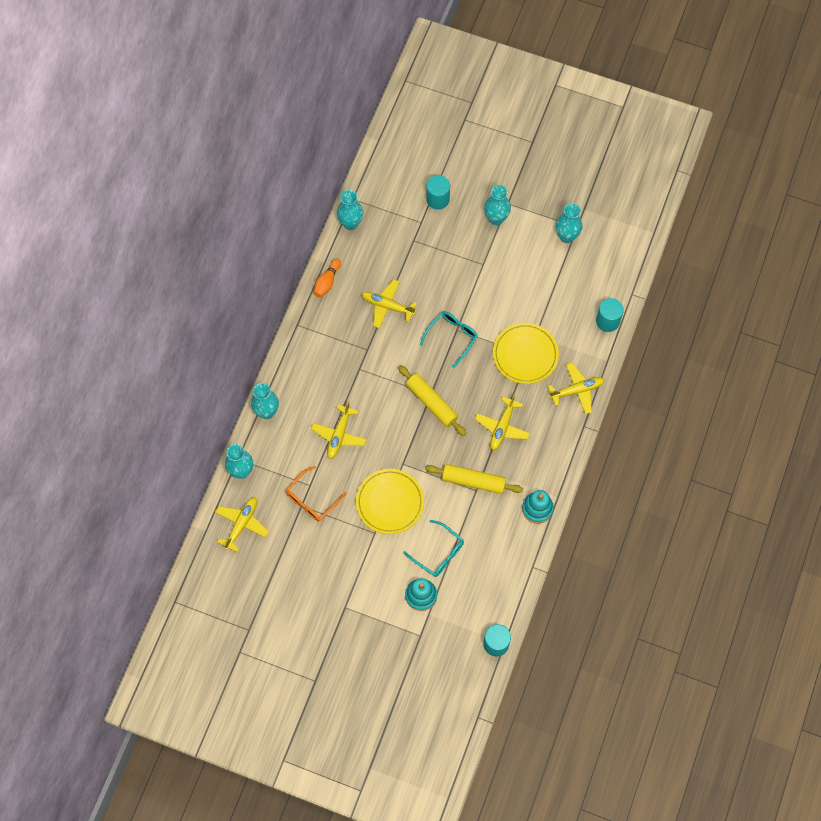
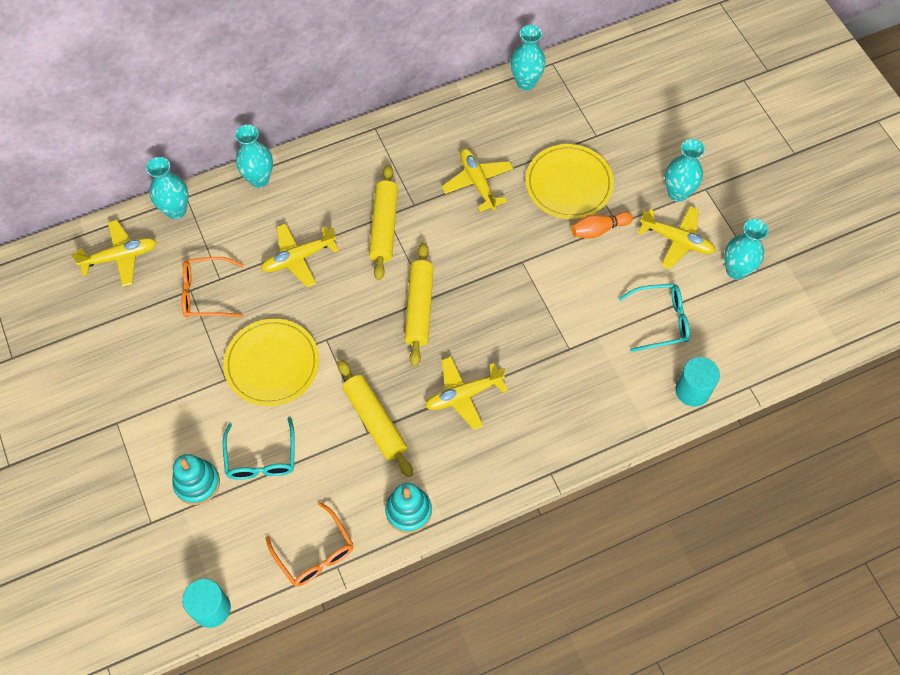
camera: 45 degrees right, 5 degrees down
orange bowling pin [314,259,341,298] -> orange bowling pin moved to [571,212,633,239]
turquoise glasses [420,311,478,368] -> turquoise glasses moved to [618,283,690,352]
turquoise cylinder [426,175,450,210] -> none
yellow plate [493,323,559,384] -> yellow plate moved to [526,144,614,219]
yellow plane [548,363,605,414] -> yellow plane moved to [638,206,716,269]
none -> orange glasses [265,502,354,587]
none -> yellow rolling pin [369,164,398,280]

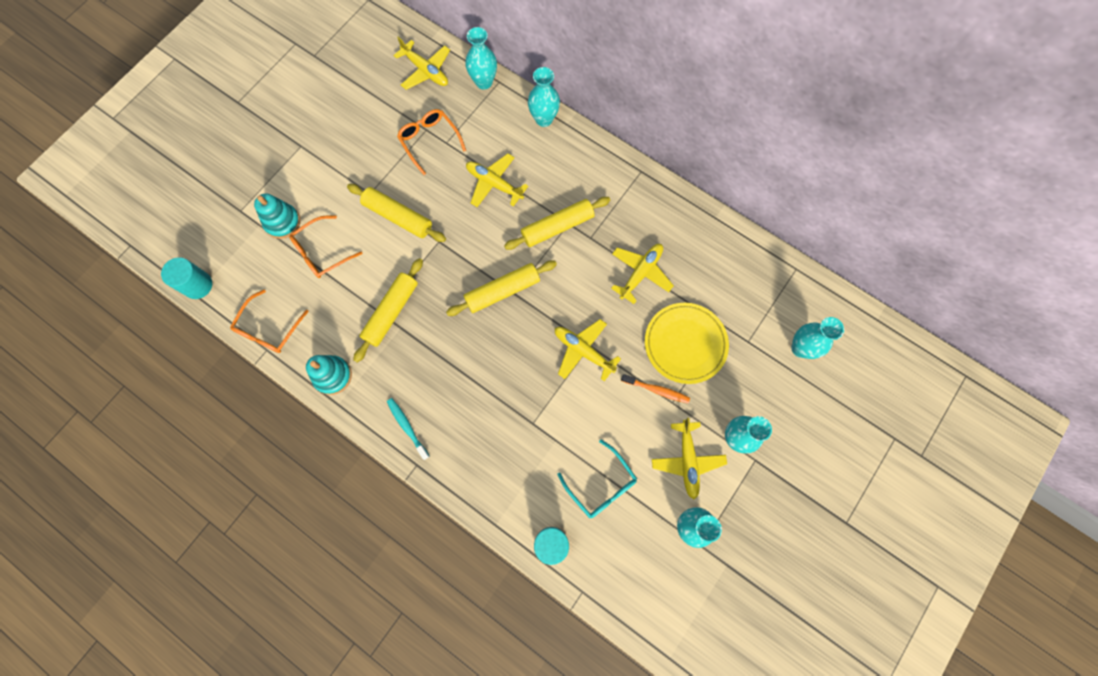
camera: 60 degrees right, 10 degrees up
yellow plate [223,319,319,406] -> yellow rolling pin [347,184,446,242]
turquoise glasses [223,417,295,480] -> orange glasses [289,215,363,278]
yellow plane [425,357,508,430] -> yellow plane moved to [555,319,621,381]
turquoise vase [510,25,546,90] -> turquoise vase moved to [791,317,844,359]
orange bowling pin [571,212,633,239] -> orange toothbrush [621,374,690,404]
none -> turquoise toothbrush [387,398,430,460]

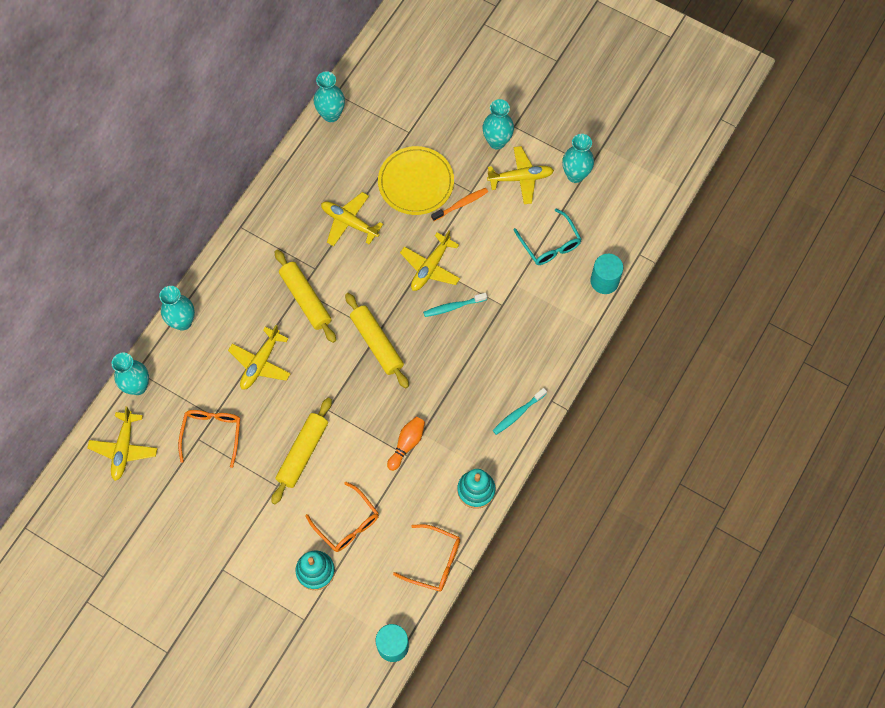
camera: 95 degrees left, 5 degrees down
yellow rolling pin [353,258,423,363] -> orange bowling pin [387,417,425,471]
yellow plane [394,37,450,90] -> yellow plane turned 150 degrees clockwise [87,406,158,481]
orange glasses [397,109,466,175] -> orange glasses turned 135 degrees clockwise [178,410,240,468]
turquoise glasses [557,439,637,518] -> turquoise glasses turned 105 degrees clockwise [514,209,582,265]
orange toothbrush [621,374,690,404] -> orange toothbrush turned 45 degrees clockwise [431,188,488,221]
turquoise vase [791,317,844,359] -> turquoise vase moved to [314,71,345,122]
none -> turquoise toothbrush [423,293,487,317]

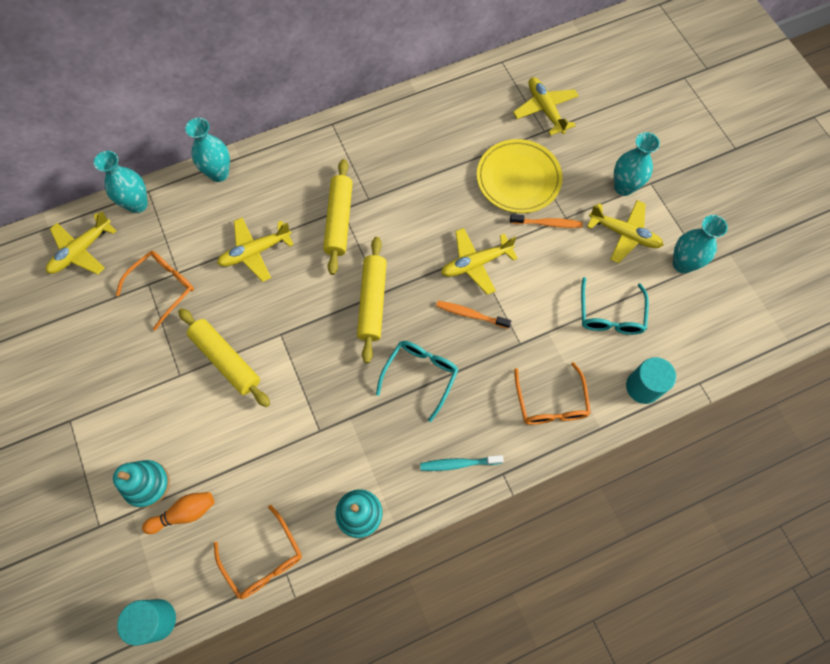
camera: 35 degrees right, 0 degrees up
yellow rolling pin [271,398,332,504] -> yellow rolling pin turned 75 degrees clockwise [178,308,270,407]
orange glasses [305,482,379,552] -> orange glasses moved to [514,362,591,425]
turquoise vase [314,71,345,122] -> none
yellow plane [321,192,383,246] -> yellow plane moved to [513,77,579,136]
orange bowling pin [387,417,425,471] -> orange bowling pin moved to [142,492,214,534]
turquoise toothbrush [423,293,487,317] -> orange toothbrush [436,301,511,329]
none -> turquoise glasses [376,341,458,422]

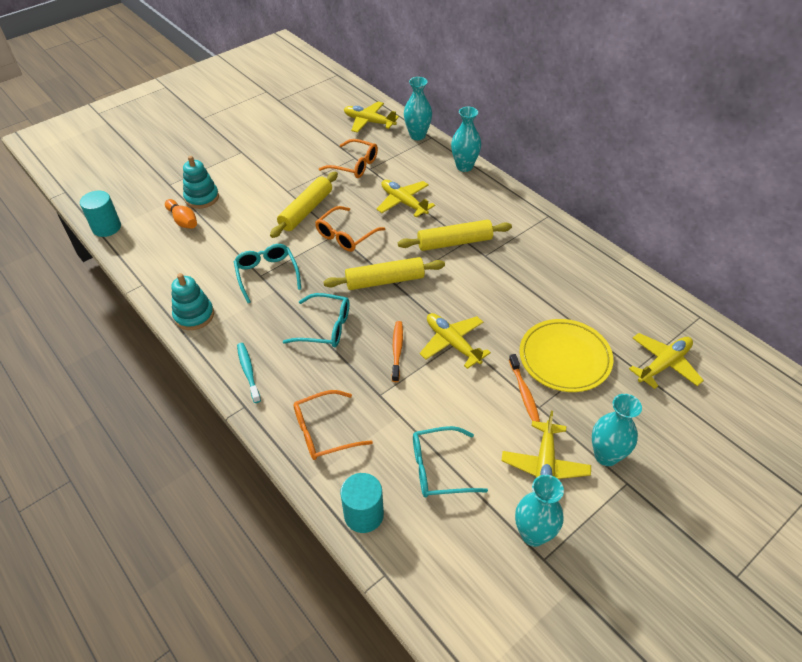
camera: 75 degrees right, 20 degrees down
orange glasses [214,505,302,599] -> orange glasses moved to [315,206,385,252]
none -> turquoise glasses [234,244,301,303]

